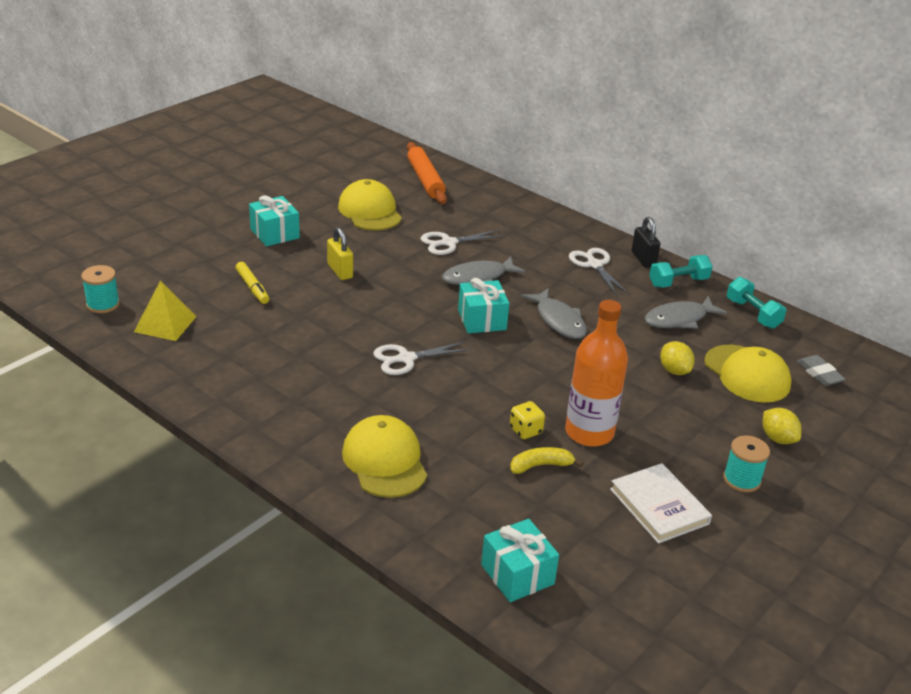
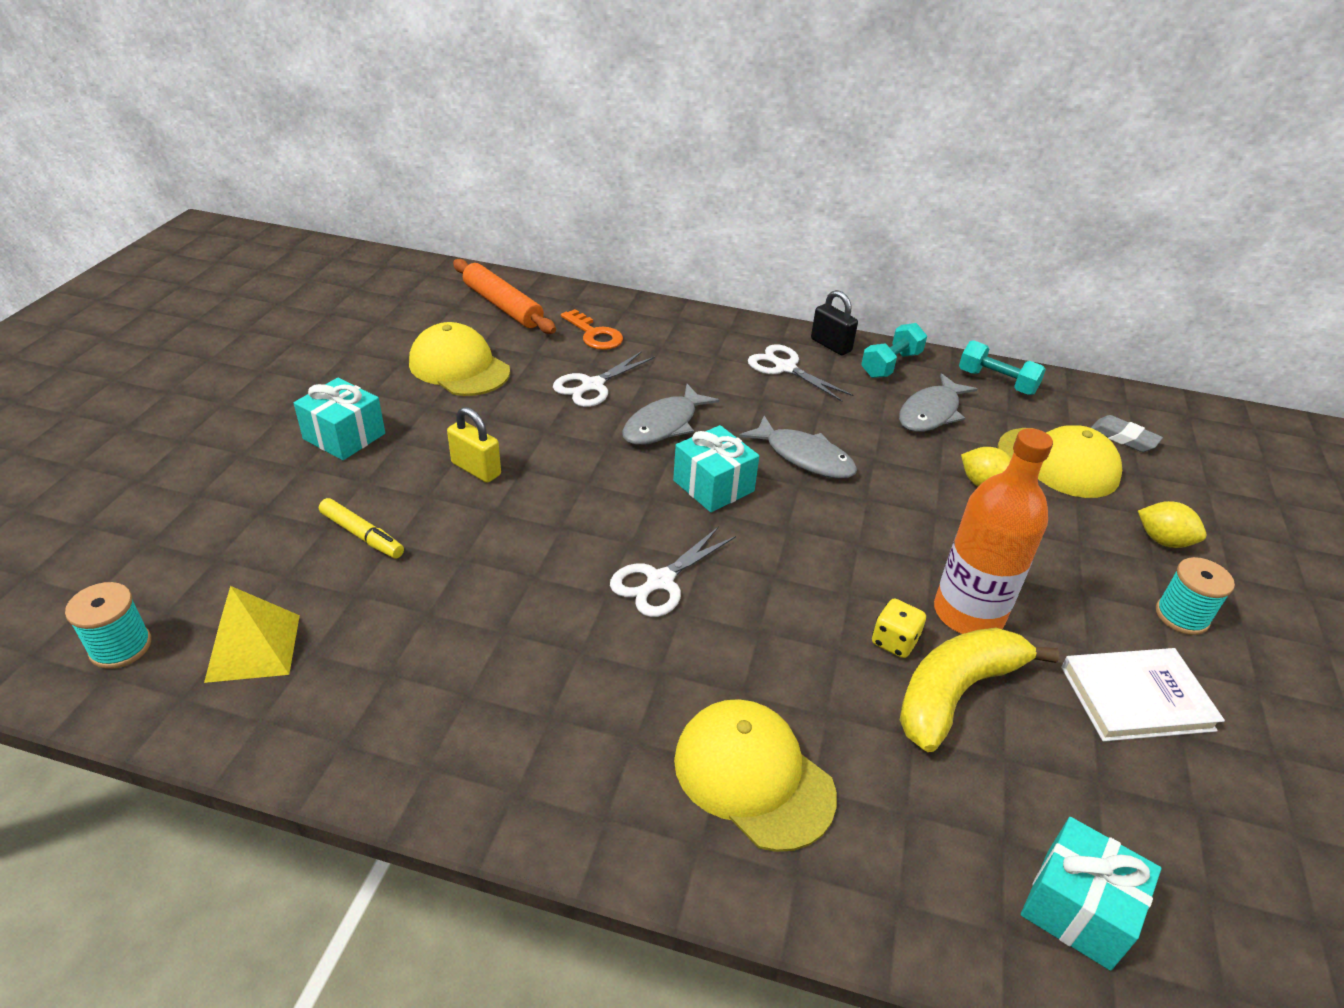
camera: 25 degrees left, 5 degrees up
yellow banana [510,447,583,474] -> yellow banana [900,628,1059,752], size x1.82
white book [610,463,712,544] -> white book turned 45 degrees counterclockwise [1061,648,1225,742]
none -> orange key [561,309,623,350]

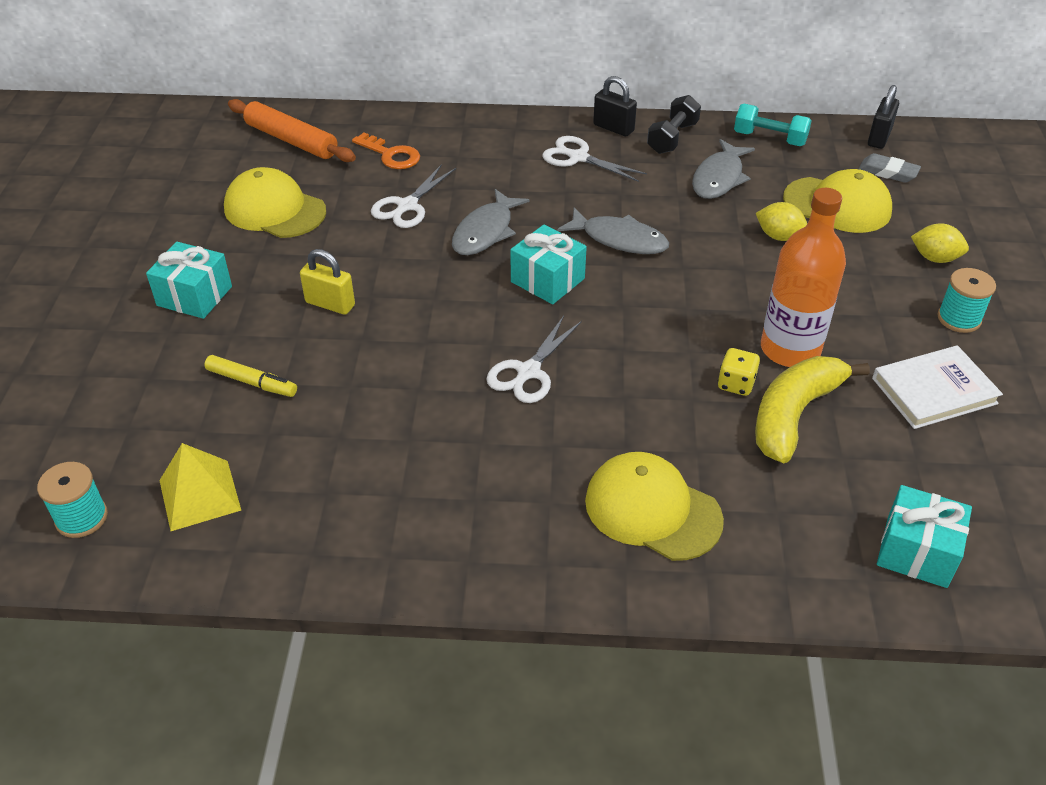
camera: 10 degrees left, 5 degrees up
turquoise dumbbell [861,323,927,378] -> black dumbbell [647,95,701,154]
none -> black padlock [868,85,899,149]

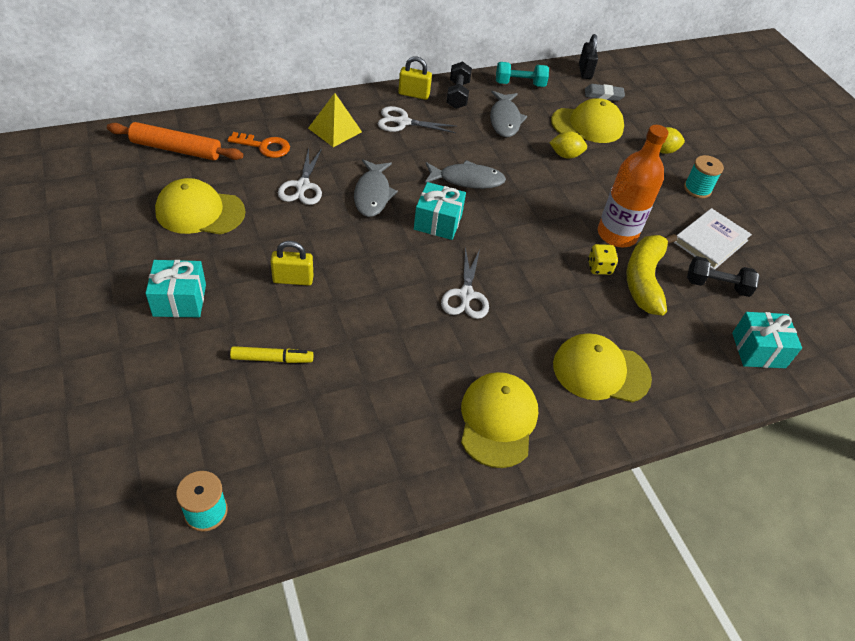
camera: 30 degrees left, 5 degrees up
yellow pyramid [159,443,241,531] -> yellow pyramid moved to [308,93,362,147]
black padlock [593,76,637,136] -> yellow padlock [398,56,432,100]
none -> yellow cap [461,372,538,468]
none -> black dumbbell [687,256,760,297]

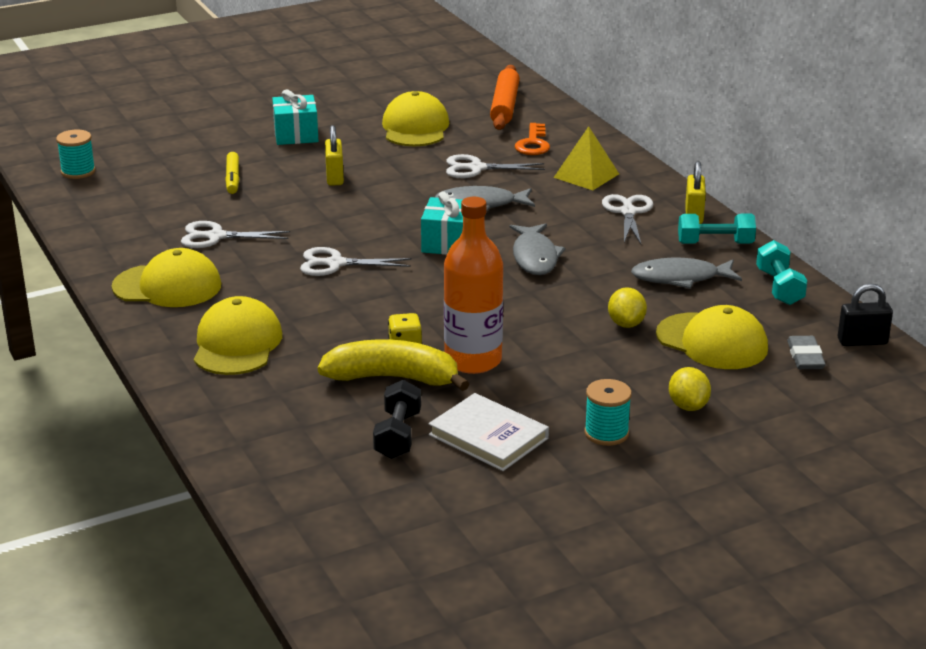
camera: 90 degrees right, 20 degrees down
black dumbbell [446,61,472,109] -> turquoise dumbbell [678,214,756,244]
yellow cap [551,98,624,143] -> yellow cap turned 45 degrees counterclockwise [656,305,768,369]
turquoise gift [732,312,802,368] -> none
none -> white scissors [181,221,290,248]

